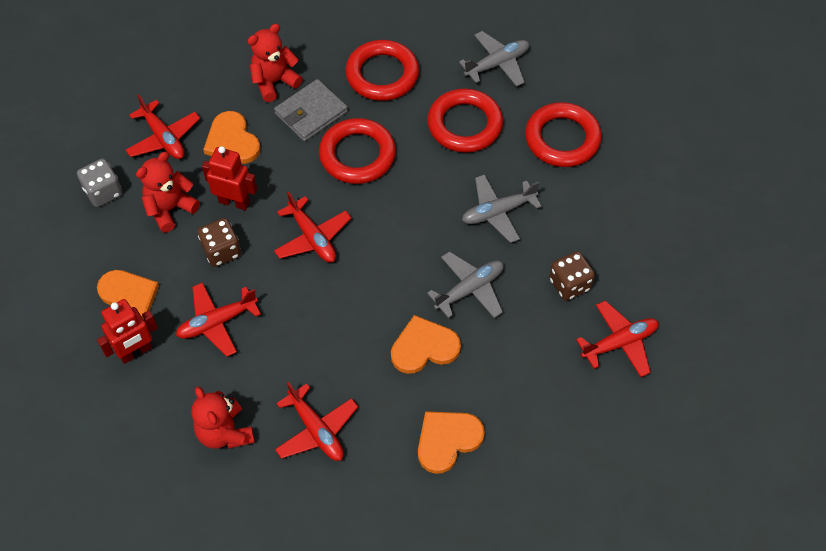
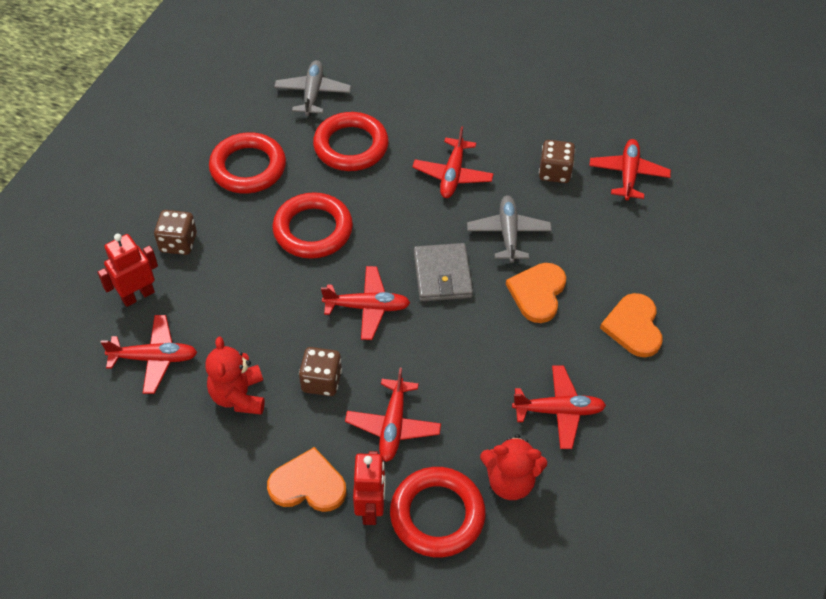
camera: 55 degrees left, 5 degrees down
grey dice [77,159,122,207] -> none
red robot [202,146,258,210] -> red robot moved to [97,234,158,307]
orange heart [203,111,261,164] -> none
red teddy bear [248,24,303,102] -> brown dice [154,210,197,255]
grey wallet [274,79,348,142] -> grey wallet moved to [414,243,473,302]
grey plane [462,174,542,243] -> red plane [412,126,494,198]
red ring [525,102,602,167] -> red ring moved to [390,467,486,558]

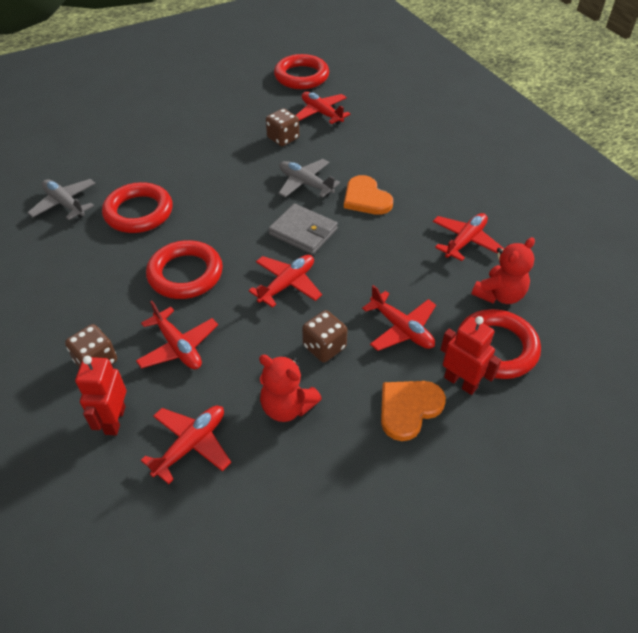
camera: 50 degrees left, 5 degrees down
red ring [209,132,286,193] -> red ring moved to [274,54,329,89]
red plane [412,126,494,198] -> red plane moved to [136,301,218,369]
orange heart [600,293,663,357] -> none

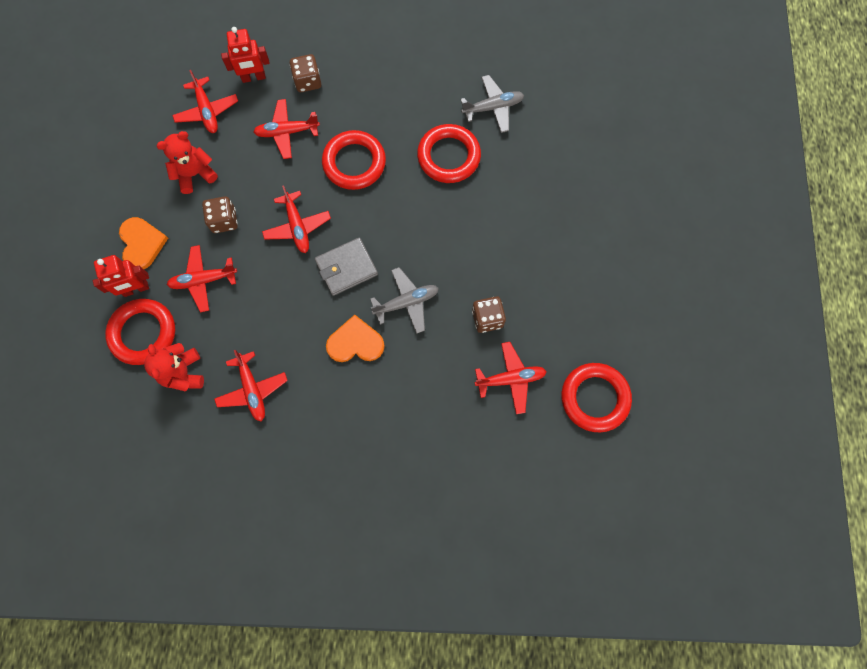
camera: 120 degrees right, 25 degrees up
red robot [75,356,126,435] -> red robot turned 135 degrees clockwise [221,27,270,83]

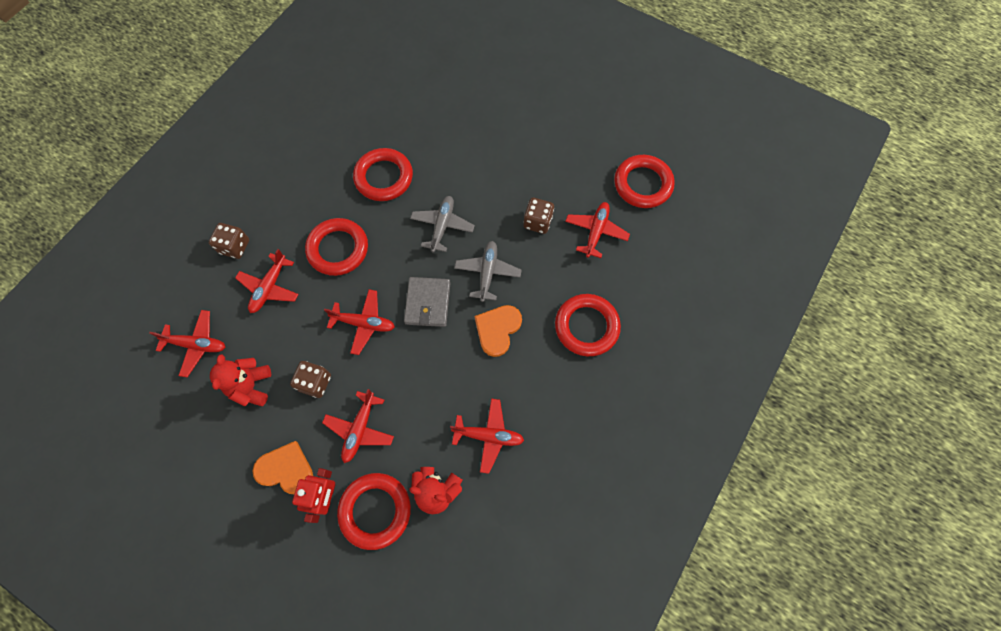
camera: 60 degrees left, 5 degrees down
red robot [221,27,270,83] -> none
grey plane [460,75,524,133] -> grey plane moved to [410,196,475,252]
none -> red ring [555,294,621,356]

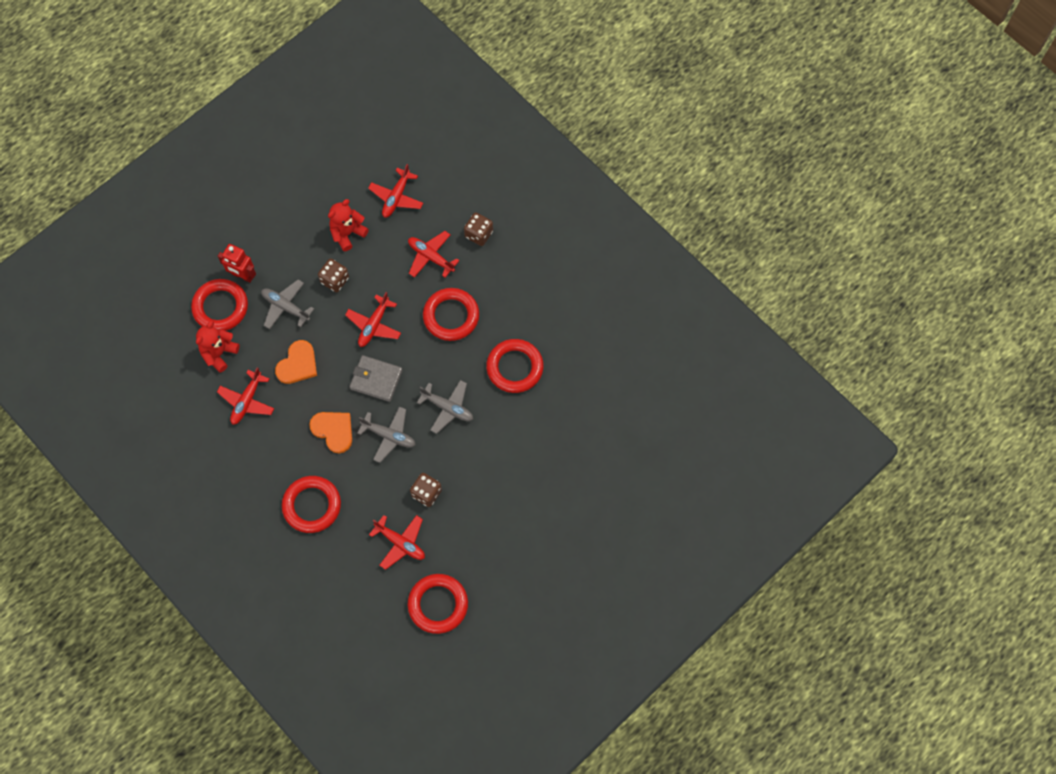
camera: 105 degrees right, 0 degrees up
red teddy bear [210,354,271,406] -> red teddy bear turned 60 degrees counterclockwise [328,199,369,251]
orange heart [253,441,313,494] -> orange heart moved to [275,340,317,384]
red plane [322,389,394,463] -> grey plane [261,279,314,329]

